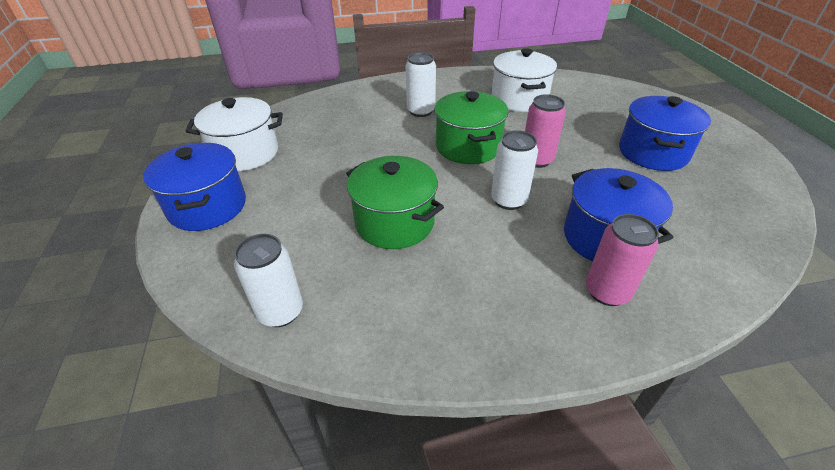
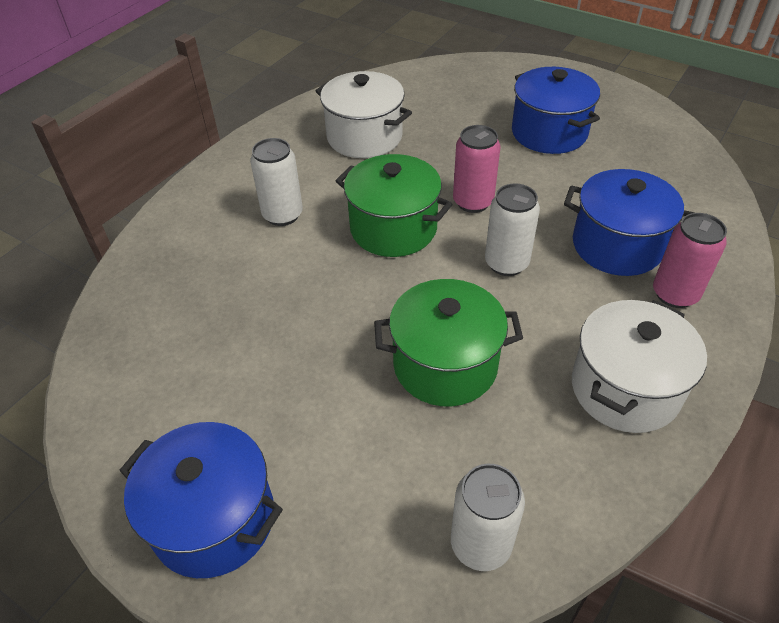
camera: 45 degrees left, 5 degrees up
white pot [186,97,283,171] -> white pot moved to [572,300,707,433]

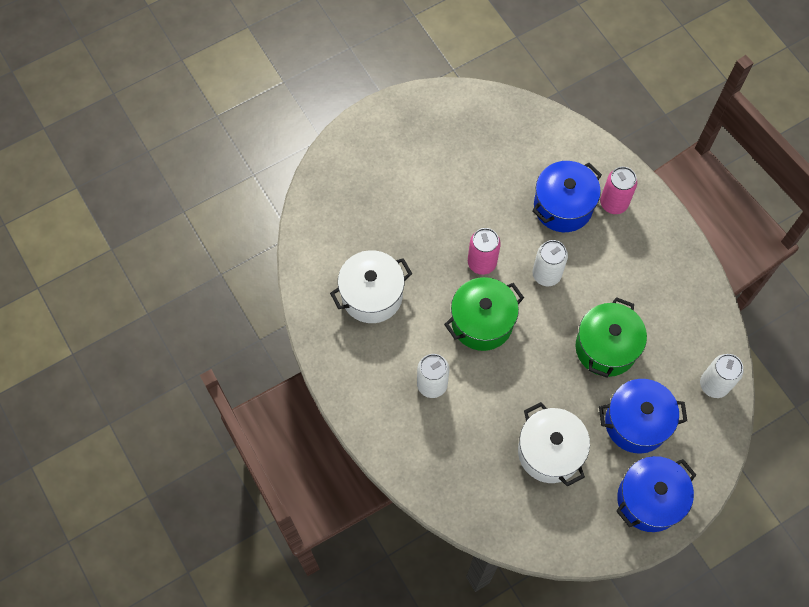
camera: 65 degrees left, 20 degrees up
blue pot [512,67,600,154] -> blue pot moved to [599,379,687,454]
white pot [572,300,707,433] -> white pot moved to [518,402,590,487]

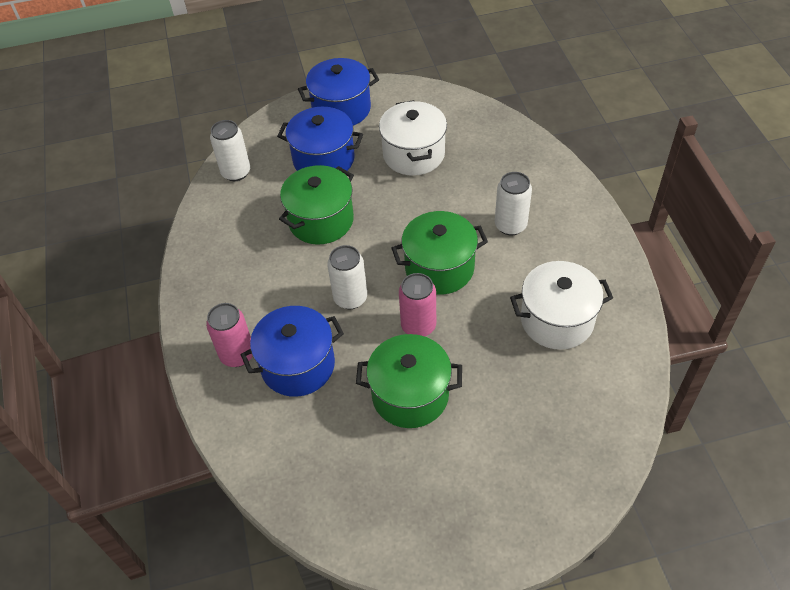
camera: 160 degrees left, 15 degrees down
none -> green pot [356,334,462,428]

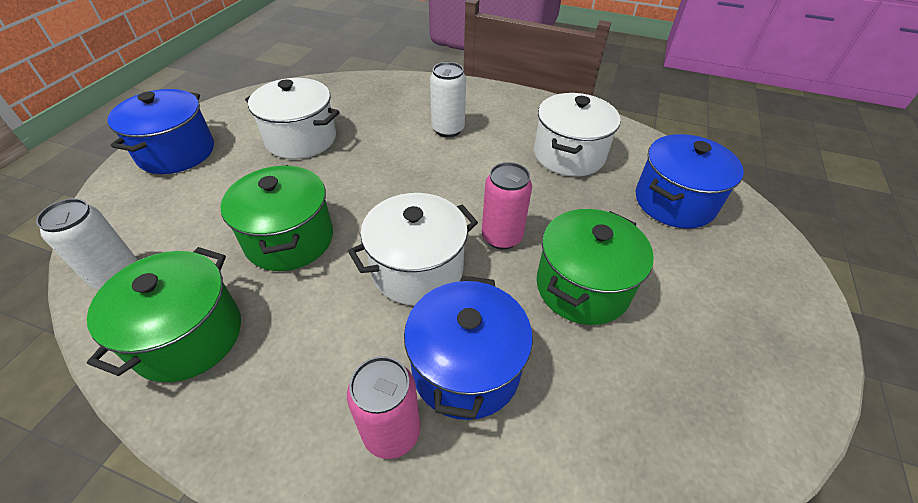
camera: 60 degrees left, 5 degrees down
blue pot [277,107,363,171] -> blue pot moved to [636,134,744,229]
white can [327,245,367,309] -> white pot [348,193,478,305]
green pot [392,211,488,295] -> green pot moved to [87,247,241,382]

